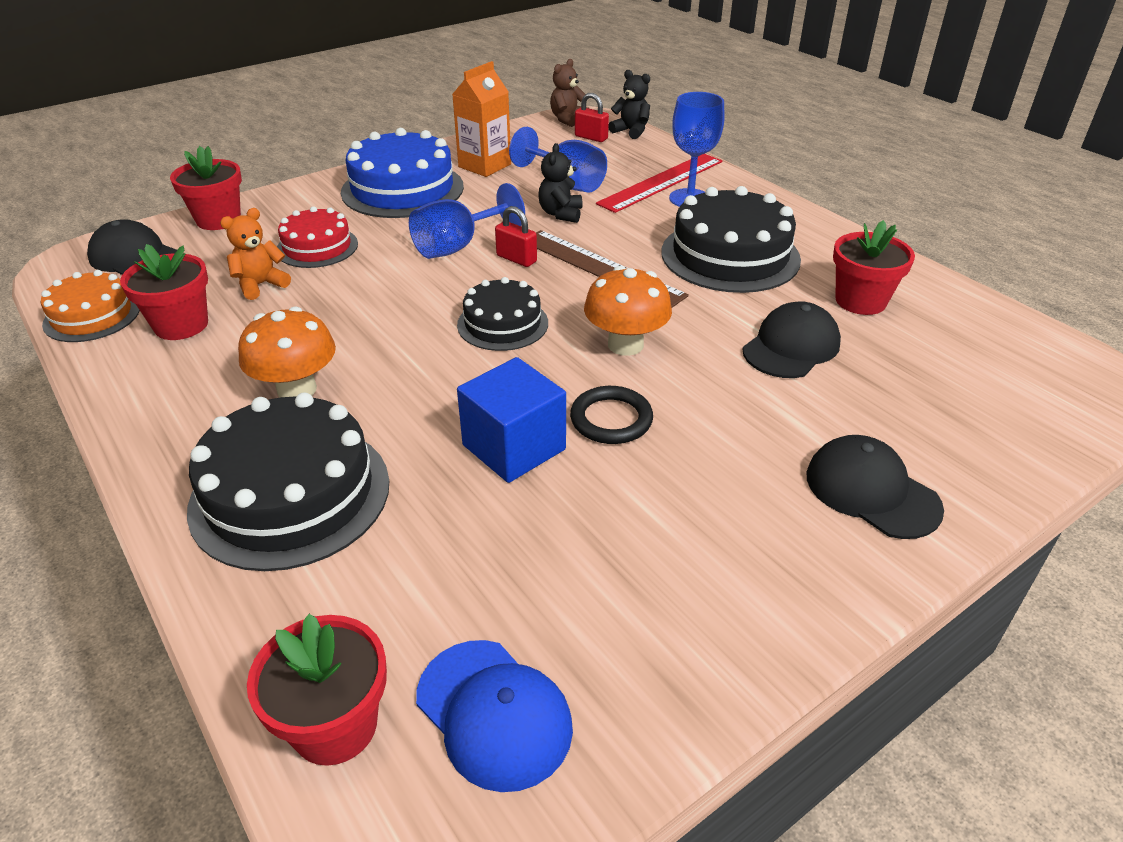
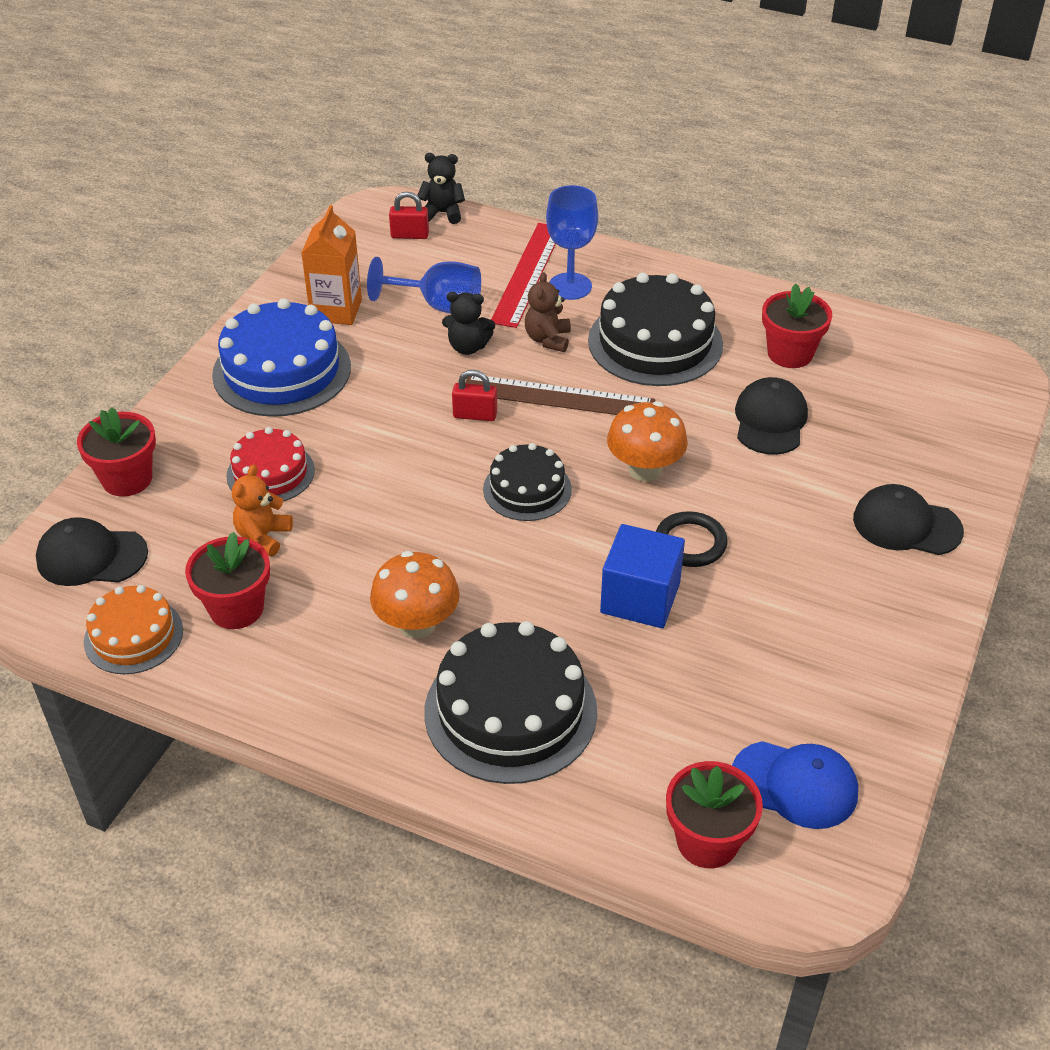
camera: 30 degrees left, 5 degrees up
blue goblet [409,183,525,259] -> none
black teddy bear [538,143,583,223] -> black teddy bear turned 60 degrees counterclockwise [442,292,495,355]
brown teddy bear [550,59,588,127] -> brown teddy bear moved to [525,272,571,352]

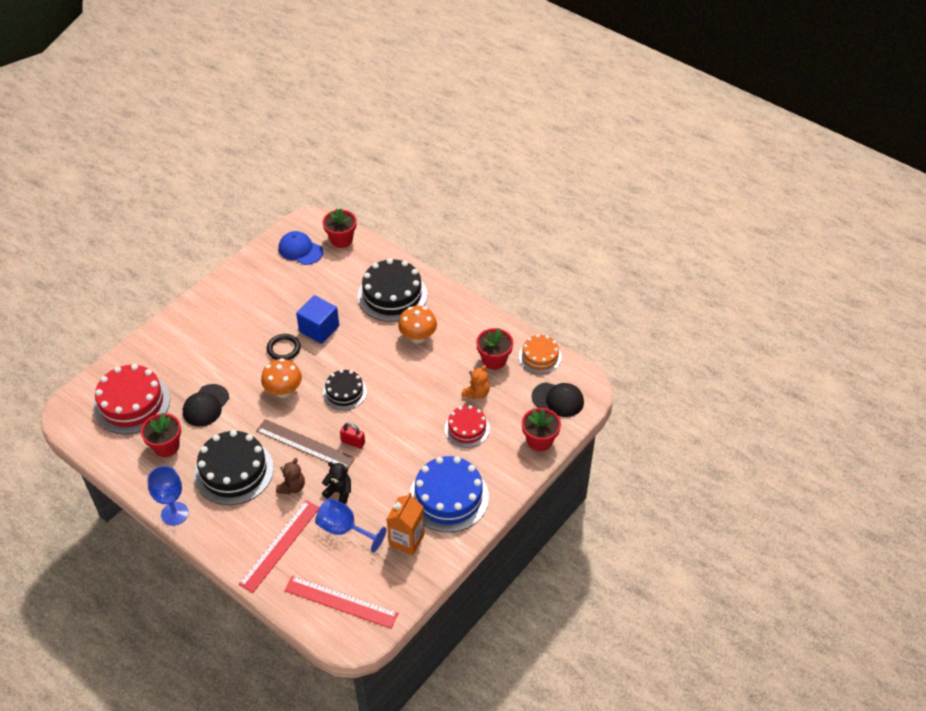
camera: 165 degrees left, 5 degrees up
red padlock [389,192,429,239] -> red ruler [284,576,398,629]
black teddy bear [417,153,465,224] -> none
blue goblet [546,185,598,300] -> blue goblet moved to [147,466,189,526]
black cap [853,484,964,555] -> none
none -> red cake [93,364,170,434]

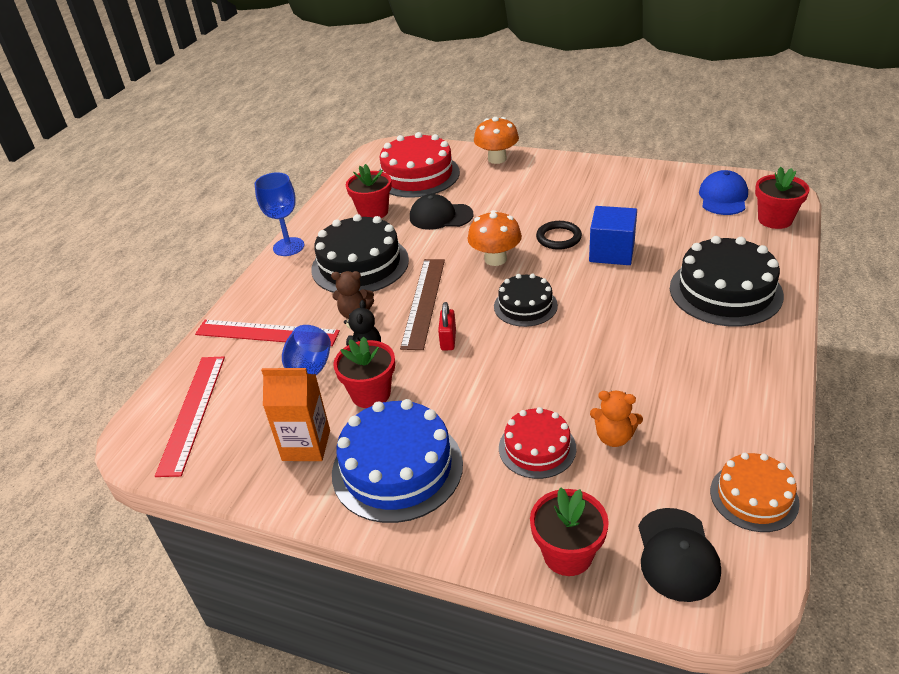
camera: 75 degrees right, 10 degrees down
orange mushroom [398,306,437,343] -> orange mushroom moved to [474,117,519,164]
red flower pot [476,328,513,370] -> red flower pot moved to [333,337,395,408]

